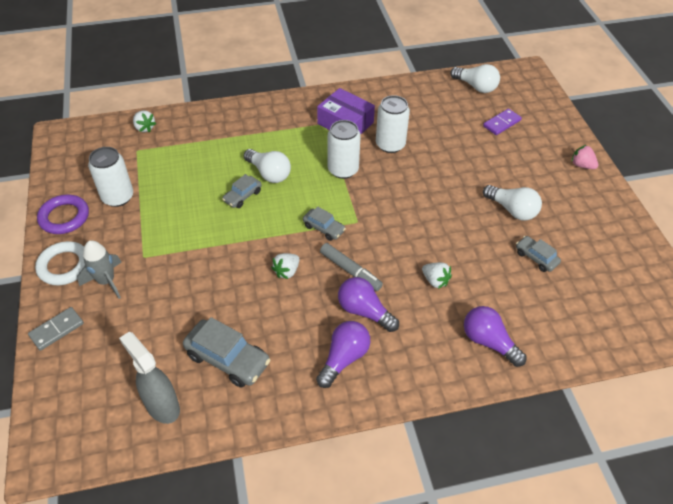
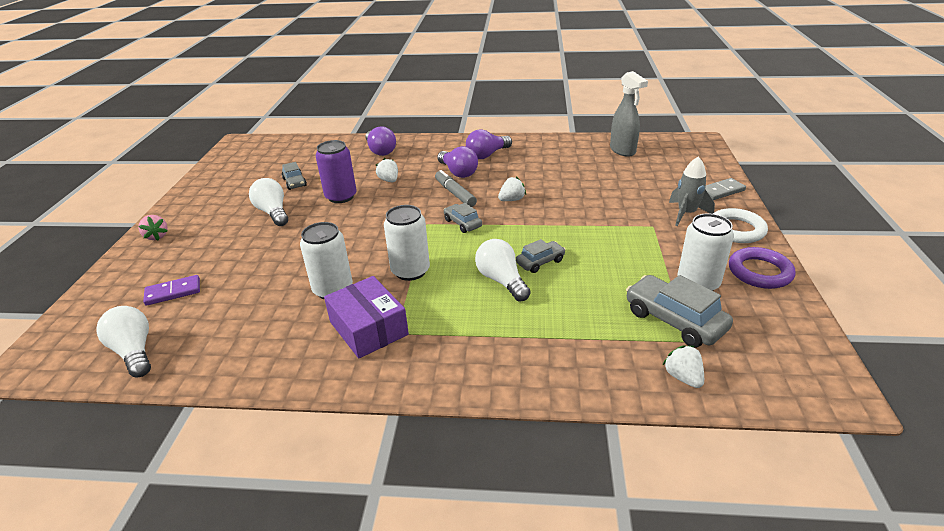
camera: 160 degrees left, 15 degrees down
grey car [183,317,271,388] -> grey car moved to [626,275,733,348]
none -> purple can [316,140,357,203]

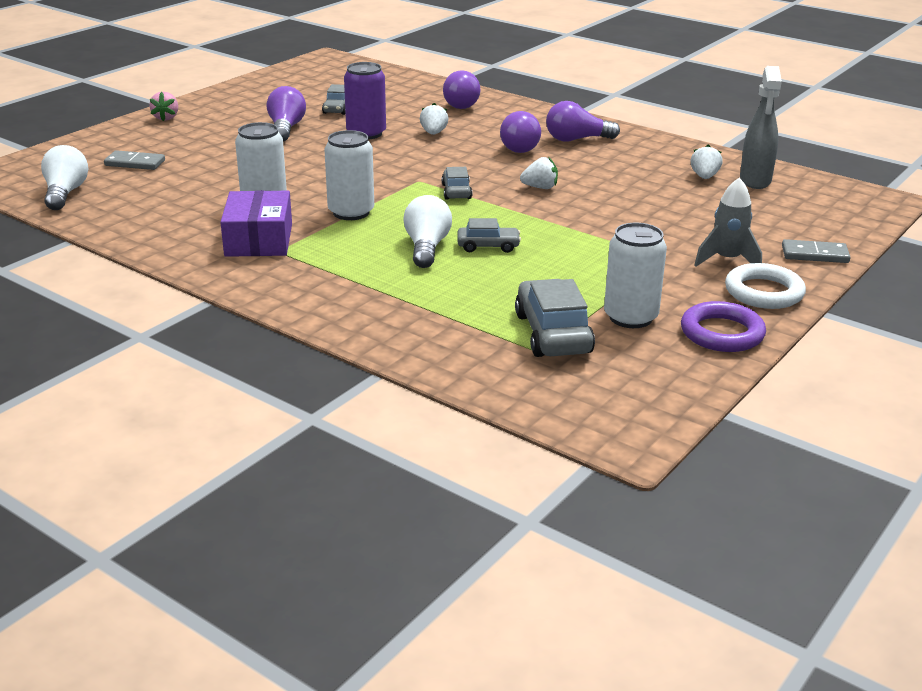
camera: 30 degrees right, 5 degrees down
purple domino [143,275,200,306] -> grey domino [104,150,165,170]
white light bulb [249,178,288,226] -> purple light bulb [267,86,306,141]
grey marker [435,170,477,207] -> none
white strawberry [663,345,704,388] -> white strawberry moved to [691,144,722,179]

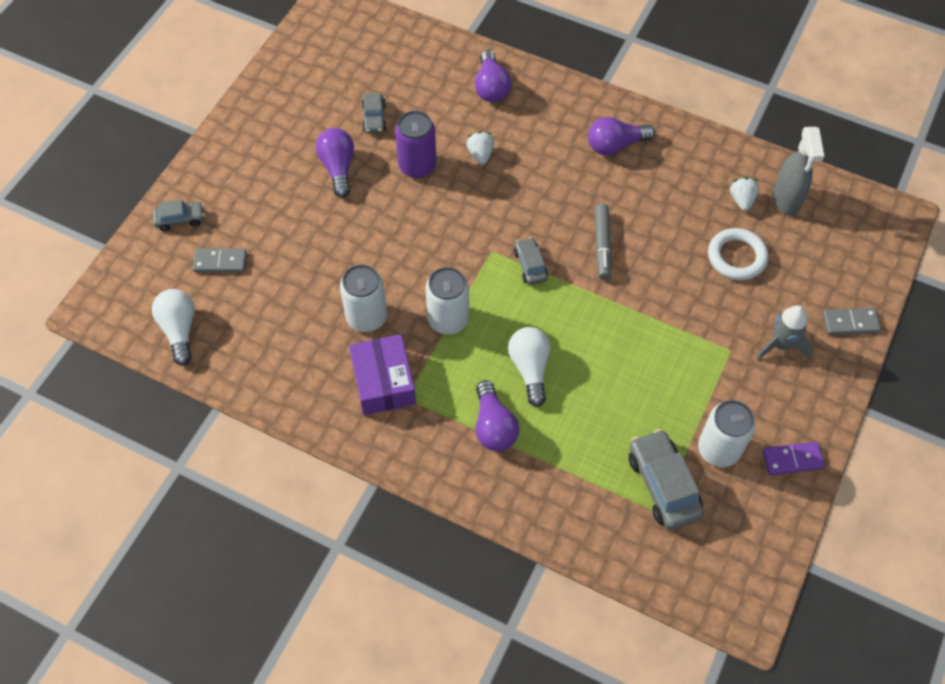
camera: 10 degrees left, 30 degrees up
pink strawberry [150,92,178,121] -> none
grey car [457,218,521,253] -> grey car moved to [153,199,205,231]
purple light bulb [500,111,541,153] -> purple light bulb moved to [475,380,520,451]
white strawberry [520,157,558,189] -> grey marker [595,204,612,279]
purple ring [681,301,766,352] -> purple domino [763,442,825,475]
white ring [725,263,806,309] -> white ring moved to [708,228,768,280]

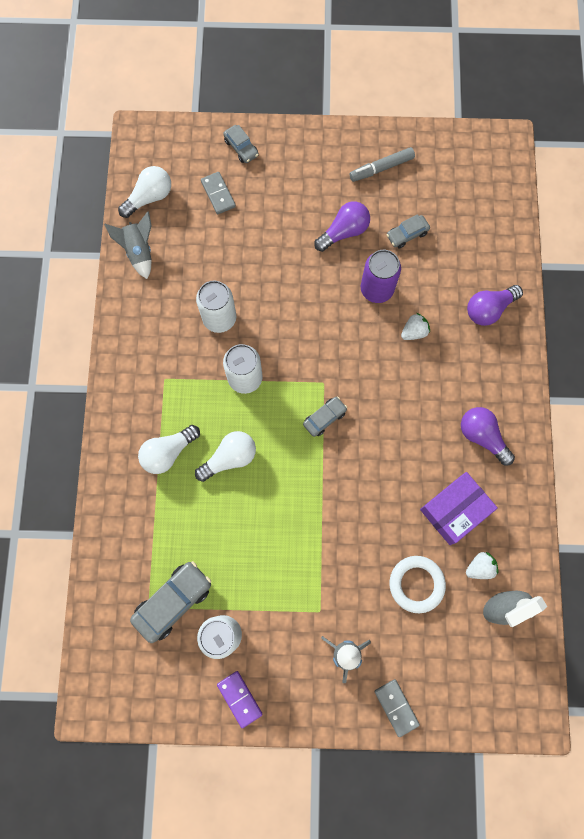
camera: 65 degrees right, 15 degrees up
purple box [349,334,416,415] -> purple box moved to [420,472,498,545]
purple light bulb [475,380,520,451] -> white light bulb [138,425,200,474]
grey marker [595,204,612,279] -> grey marker moved to [349,147,415,182]
none -> grey rocket [104,211,152,279]

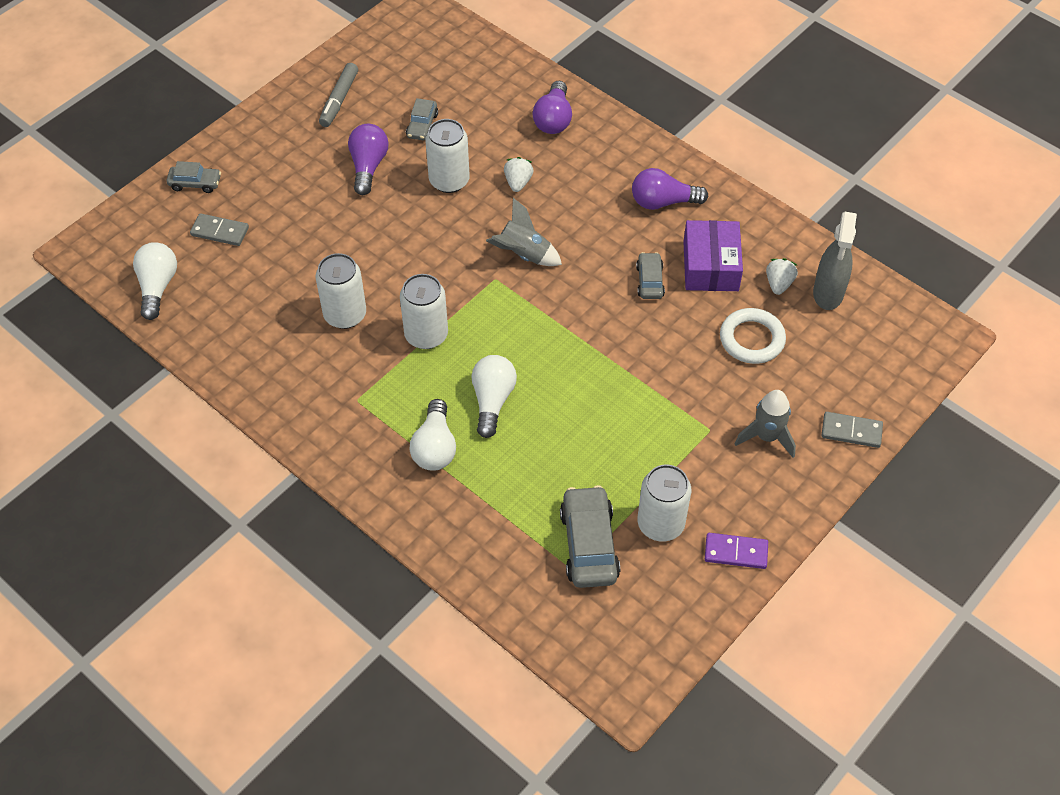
camera: 50 degrees left, 20 degrees down
grey rocket [104,211,152,279] -> grey rocket moved to [486,198,562,266]
grey car [303,397,347,437] -> grey car moved to [636,252,665,299]
purple can [361,250,401,303] -> white can [425,119,470,193]

